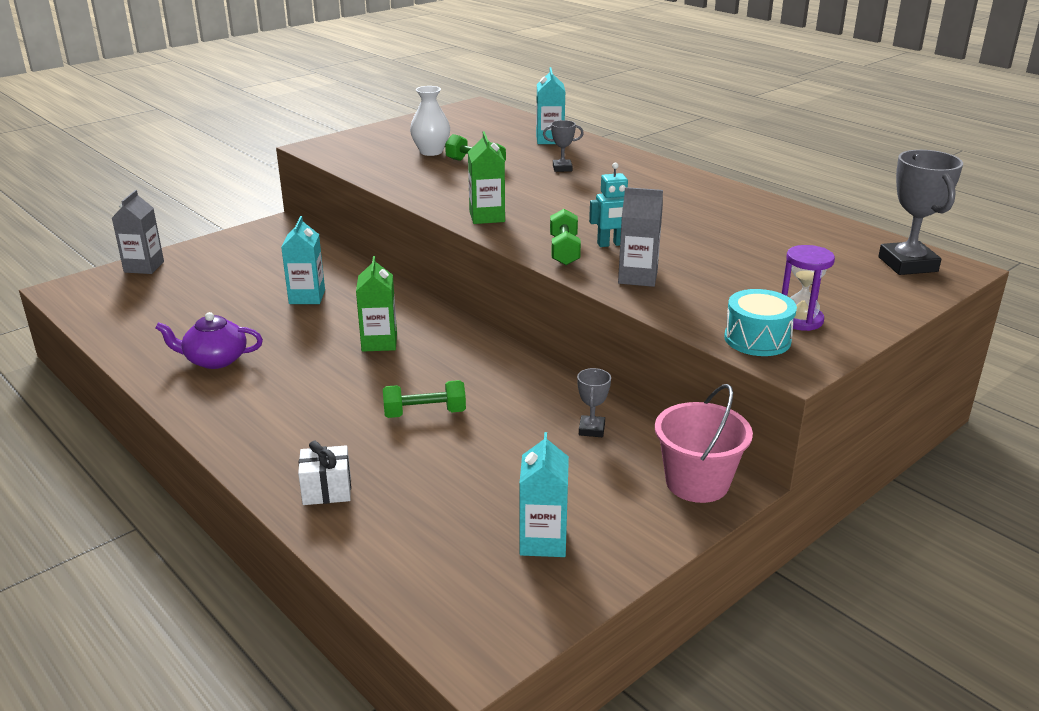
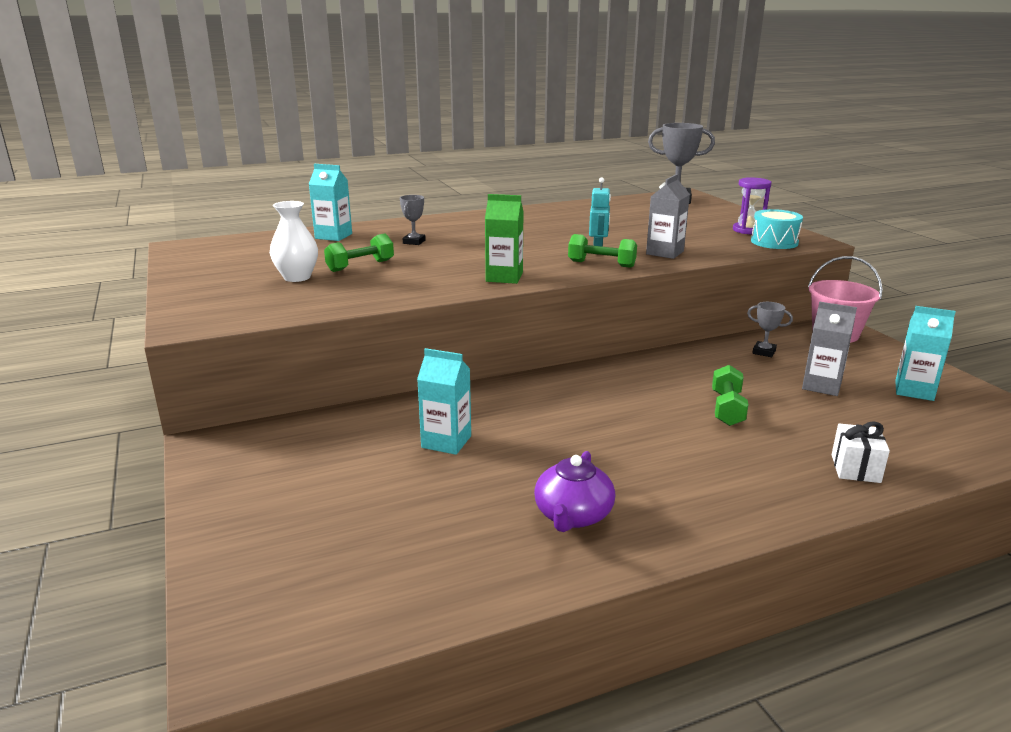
camera: 70 degrees left, 5 degrees down
grey carton [112,190,164,274] -> grey carton moved to [802,302,857,396]
green carton [356,256,397,352] -> none

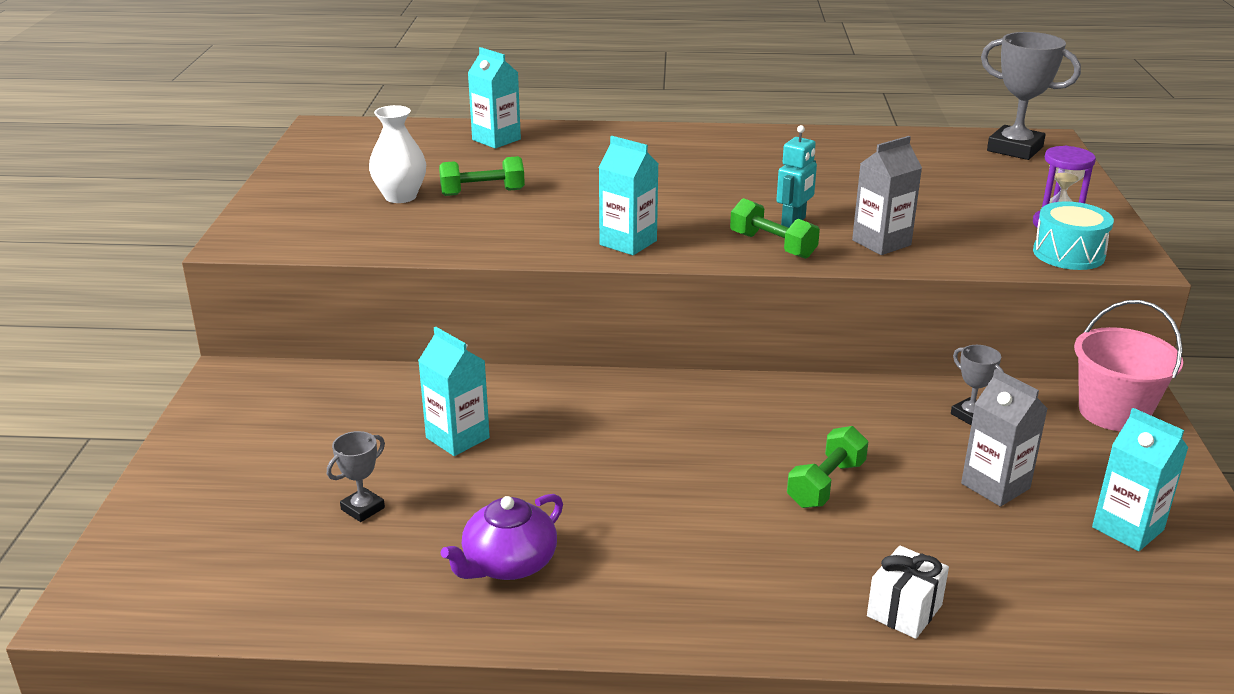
camera: 25 degrees right, 5 degrees up
grey trophy [400,195,426,245] -> grey trophy moved to [327,431,385,522]
green carton [485,194,524,284] -> turquoise carton [599,136,658,255]

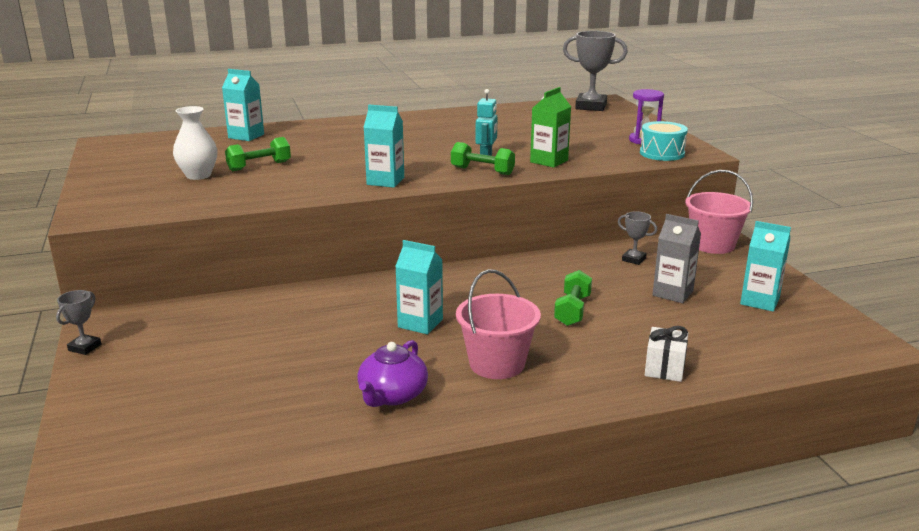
camera: 20 degrees left, 5 degrees down
grey trophy [327,431,385,522] -> grey trophy moved to [56,290,101,355]
turquoise carton [418,327,490,456] -> turquoise carton moved to [395,240,443,334]
grey carton [852,136,922,255] -> green carton [530,87,571,168]
none -> pink bucket [456,269,541,379]

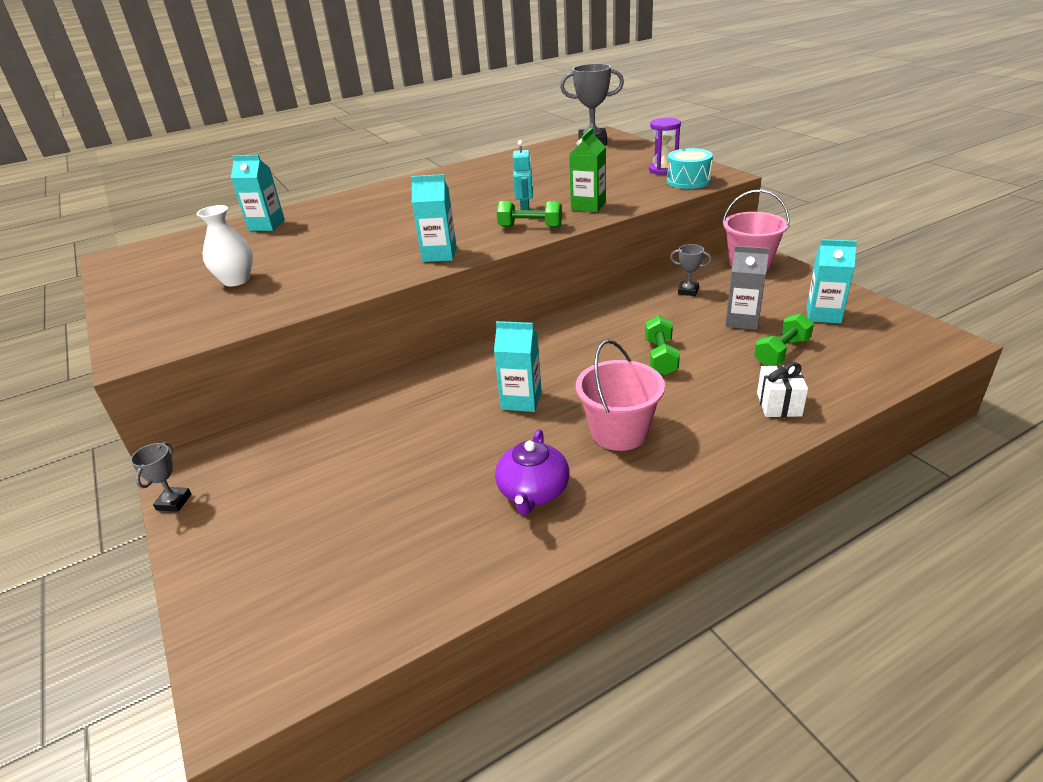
camera: 10 degrees left, 10 degrees up
green dumbbell [225,137,291,171] -> green dumbbell moved to [754,313,814,366]

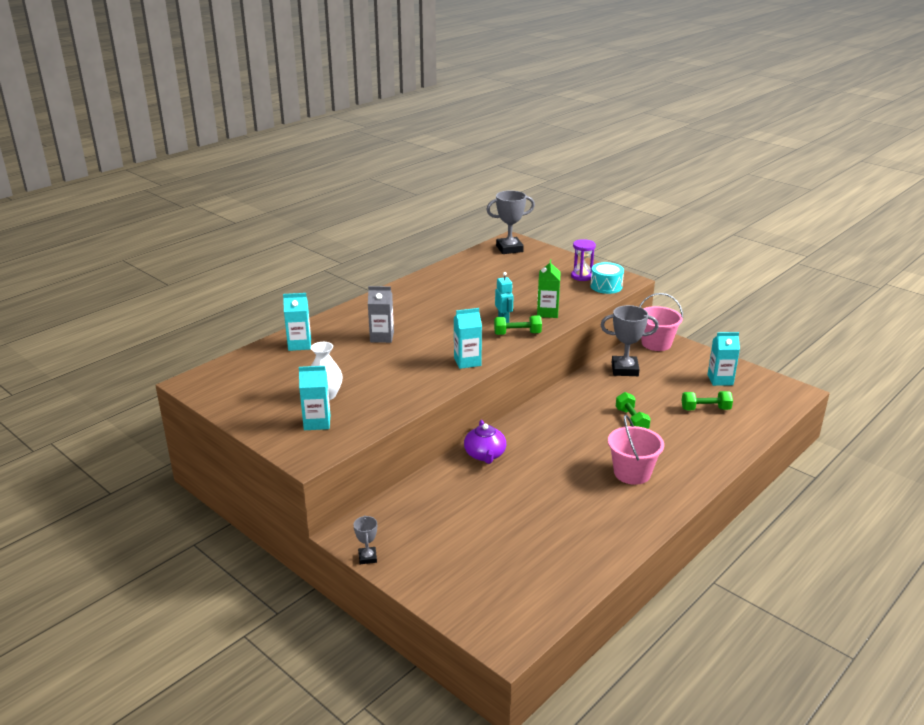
camera: 20 degrees left, 5 degrees down
turquoise carton [494,321,541,412] -> turquoise carton moved to [299,366,330,430]
purple teapot [495,429,570,515] -> purple teapot moved to [464,420,506,464]
grey trophy [670,244,712,296] -> grey trophy [600,305,659,376], size x1.93
grey carton [725,246,769,330] -> grey carton moved to [368,286,394,343]
green dumbbell [754,313,814,366] -> green dumbbell turned 60 degrees clockwise [682,391,733,410]
white gift [757,362,808,417] -> none

